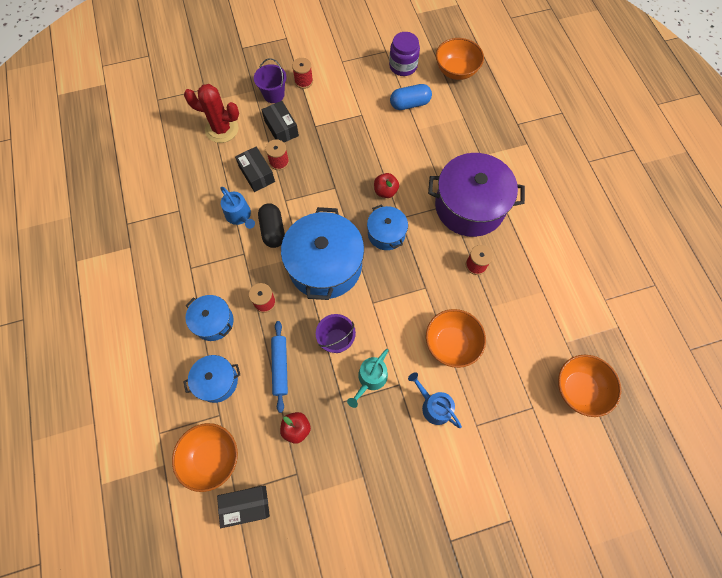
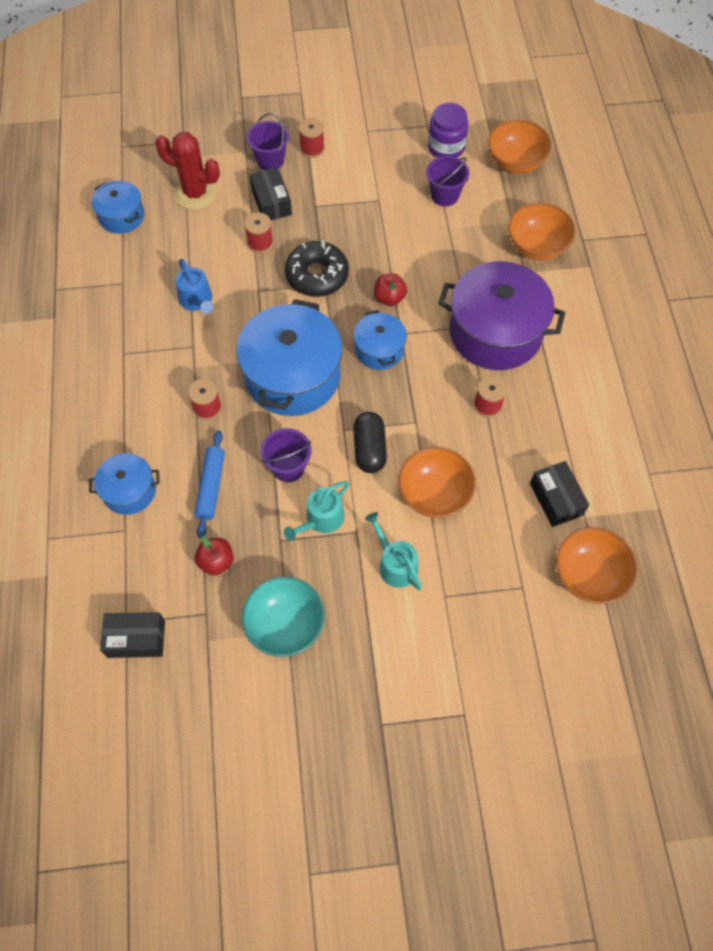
camera: 10 degrees right, 5 degrees down
orange bowl [172,423,238,492] -> orange bowl moved to [508,203,576,261]
blue pot [186,295,234,341] -> blue pot moved to [91,181,144,234]
black box [235,147,275,192] -> black box moved to [530,461,589,527]
black capsule [258,203,285,248] -> black capsule moved to [353,412,387,473]
blue capsule [390,84,432,110] -> purple bucket [426,156,469,206]
blue watering can [408,372,462,428] -> turquoise watering can [365,512,422,590]
none -> turquoise bowl [242,576,325,657]
none -> black donut [285,240,349,297]

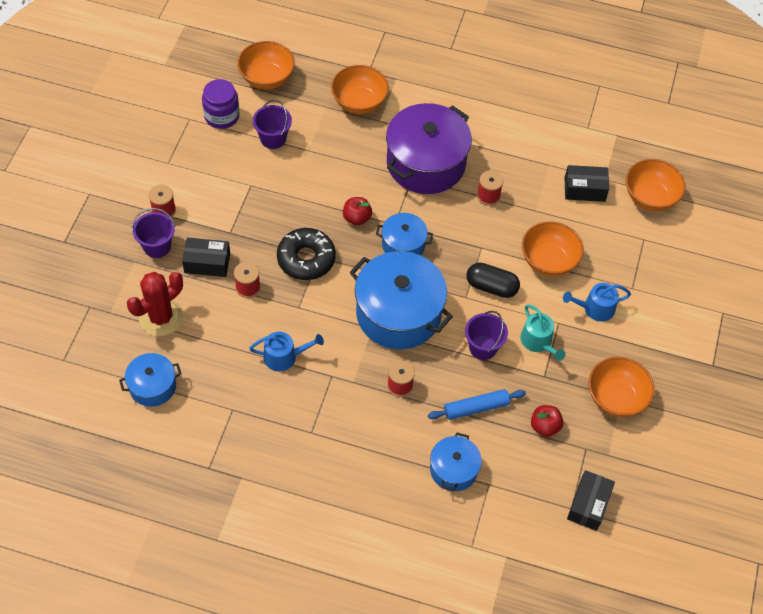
camera: 70 degrees left, 5 degrees down
blue rolling pin [194,430,225,538] -> blue rolling pin turned 45 degrees counterclockwise [428,389,526,420]
turquoise bowl [242,576,325,657] -> orange bowl [589,357,655,417]
turquoise watering can [365,512,422,590] -> blue watering can [563,283,631,322]

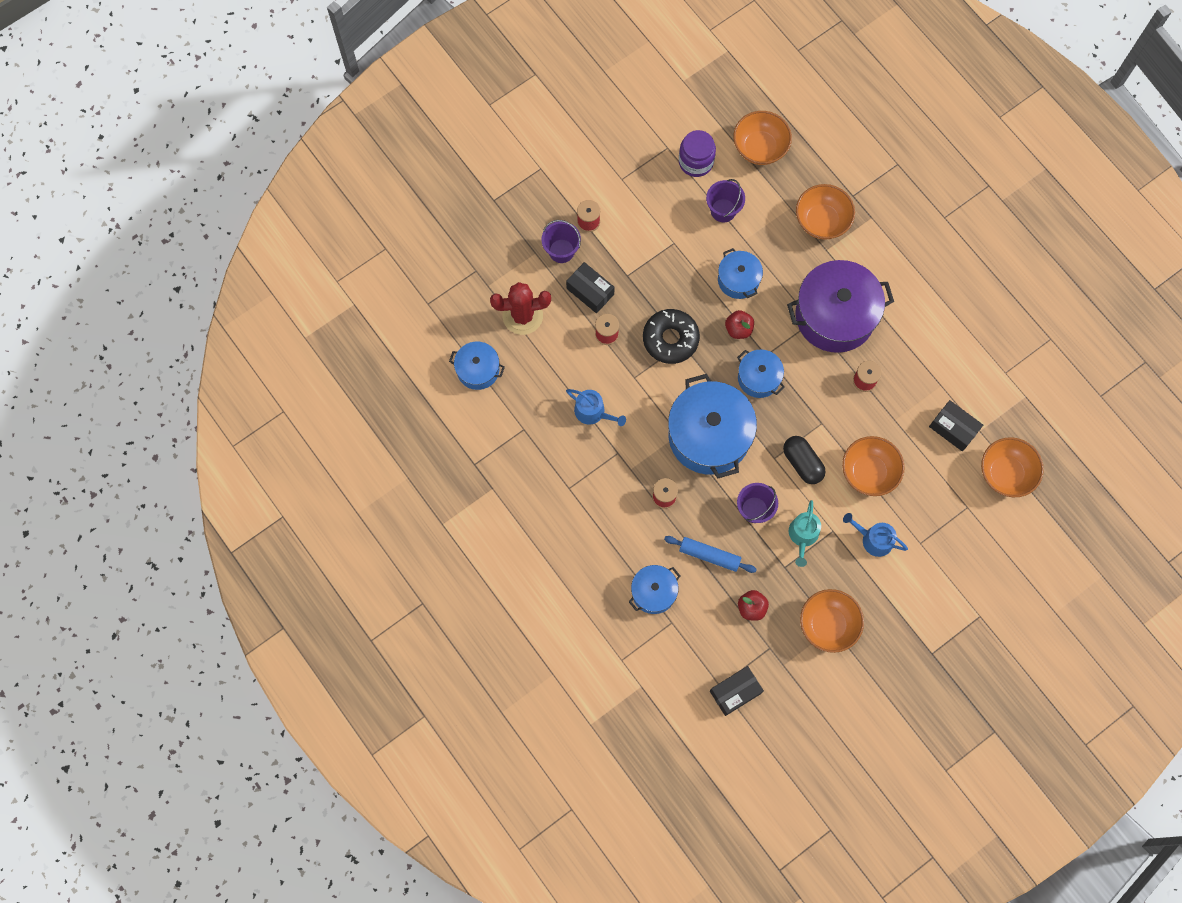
camera: 40 degrees right, 15 degrees up
none -> blue pot [718,248,763,299]

